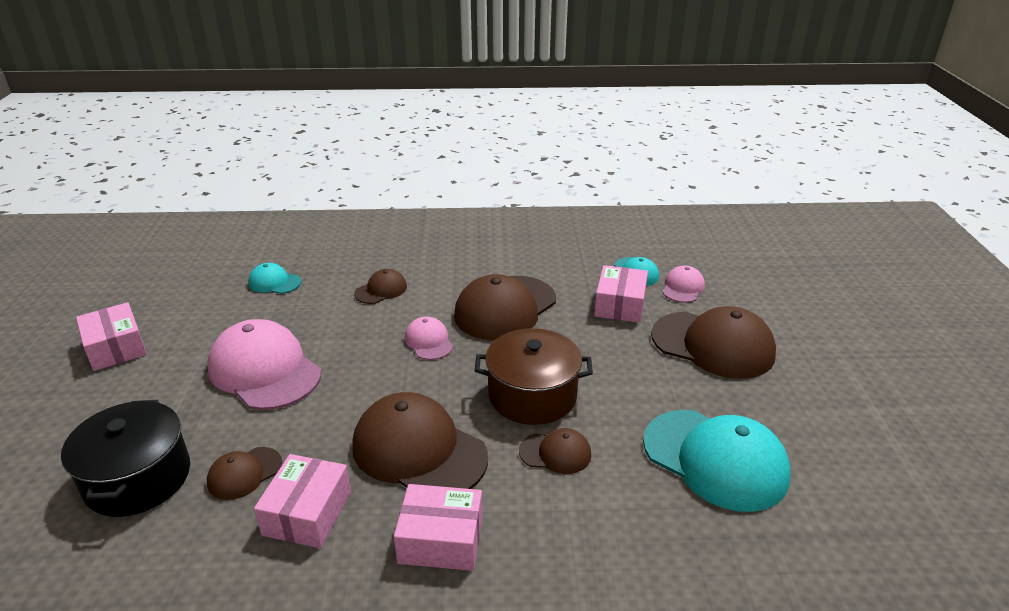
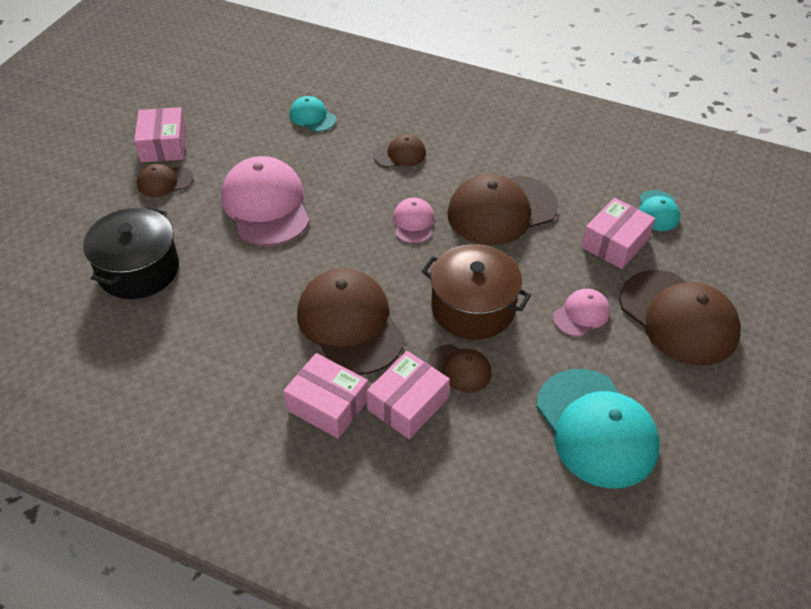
camera: 25 degrees right, 15 degrees up
brown cap [207,447,282,500] -> brown cap moved to [137,164,193,197]
pink box [254,454,351,548] -> pink box moved to [366,351,450,439]
pink cap [662,265,705,303] -> pink cap moved to [553,289,610,337]

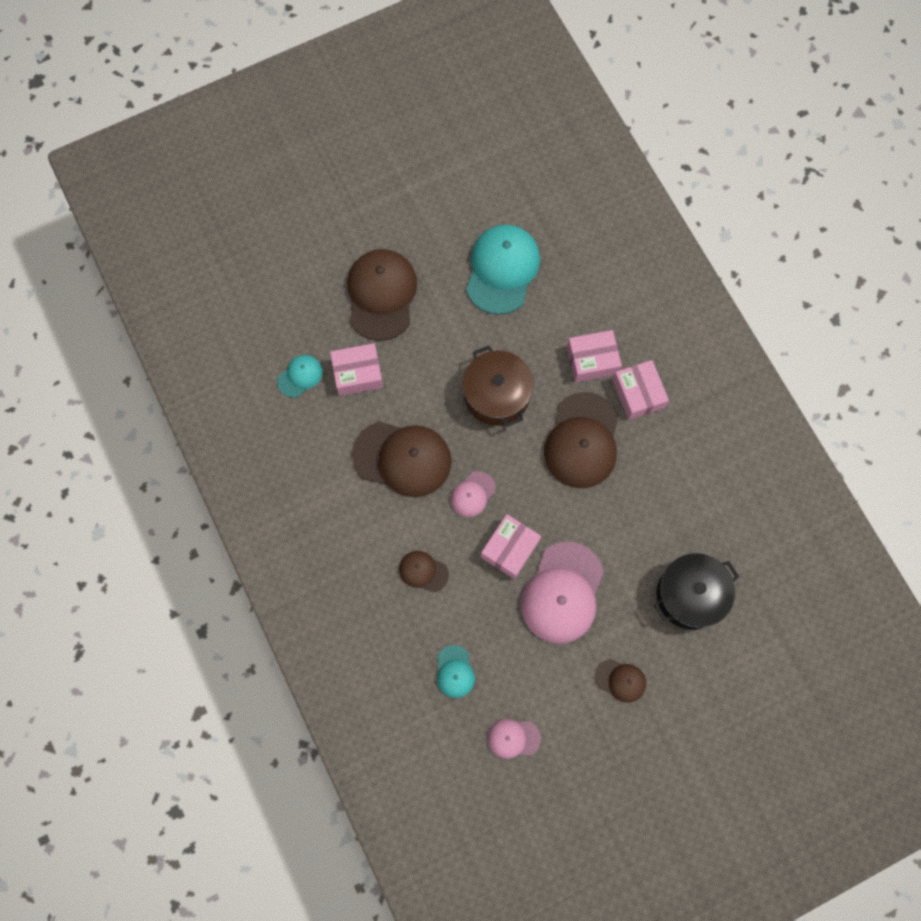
camera: 140 degrees left, 25 degrees up
pink box [134,107,186,162] -> pink box moved to [481,514,541,579]
brown cap [428,344,492,393] -> none
pink cap [553,289,610,337] -> pink cap moved to [488,719,541,759]

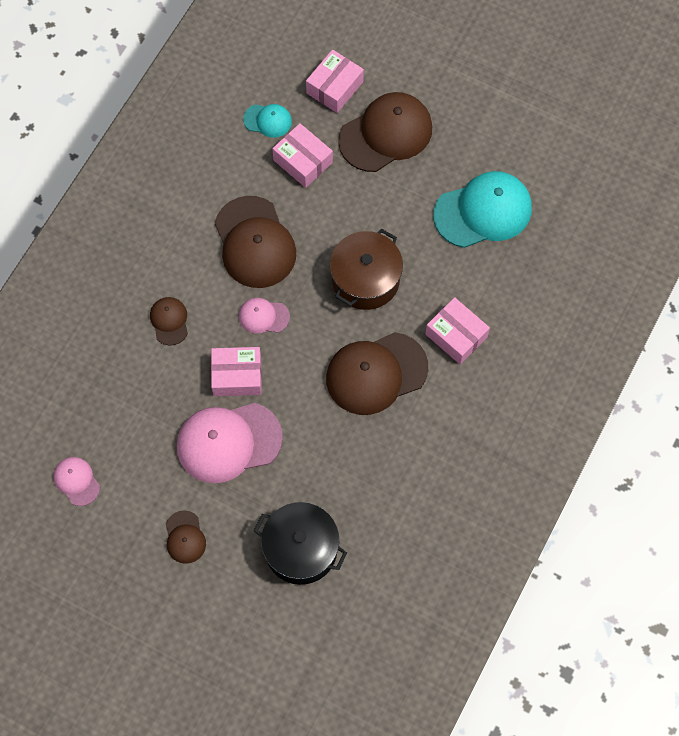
camera: 55 degrees right, 5 degrees down
turquoise cap [437,645,475,698] -> none
pink box [612,360,669,420] -> pink box moved to [306,50,364,113]

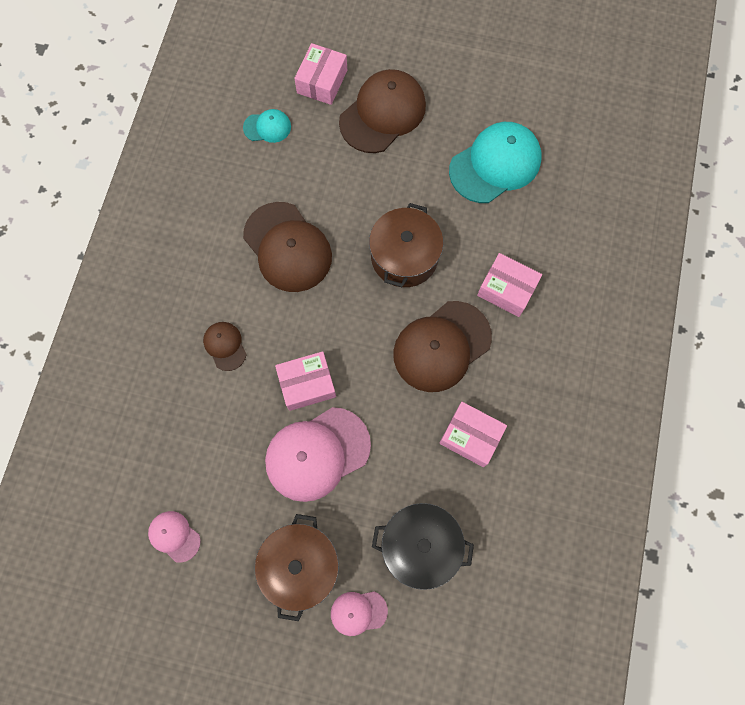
camera: 15 degrees left, 5 degrees up
brown cap [166,511,206,564] -> brown pot [255,514,339,621]
pink cap [239,298,290,334] -> pink cap moved to [331,591,388,636]
pink box [272,123,333,188] -> pink box moved to [439,402,507,467]

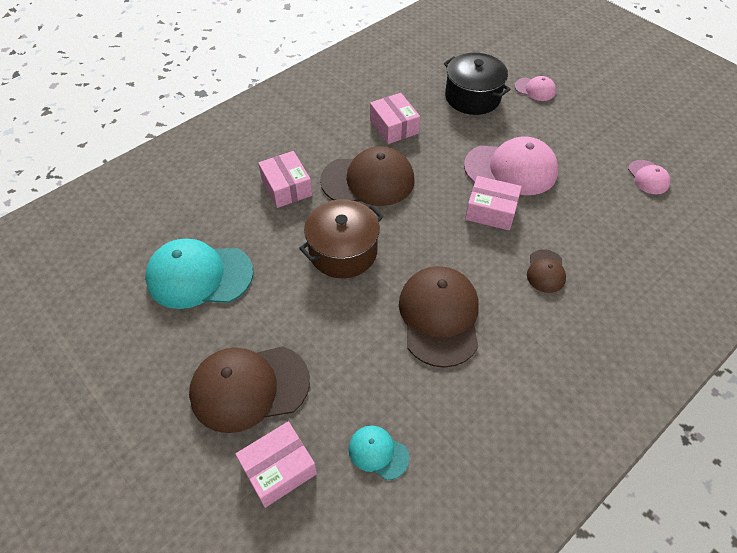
camera: 145 degrees left, 20 degrees down
brown pot [255,514,339,621] -> none

